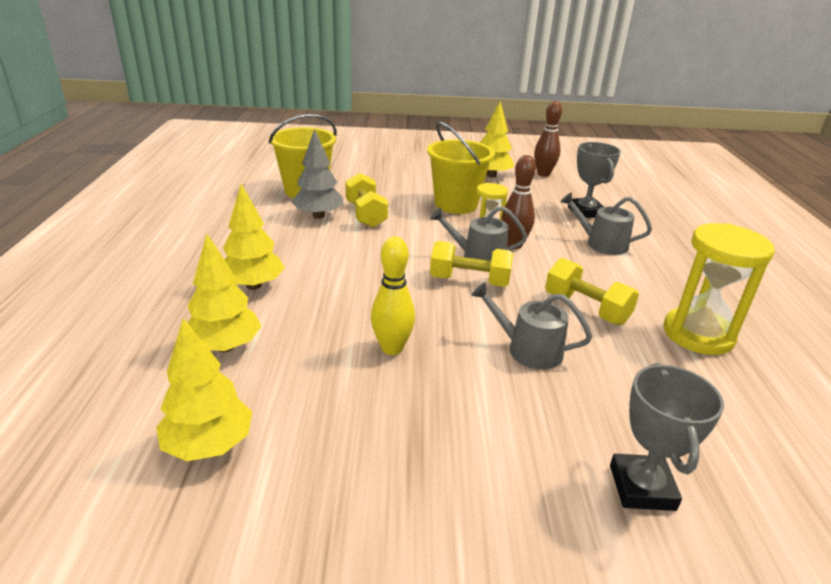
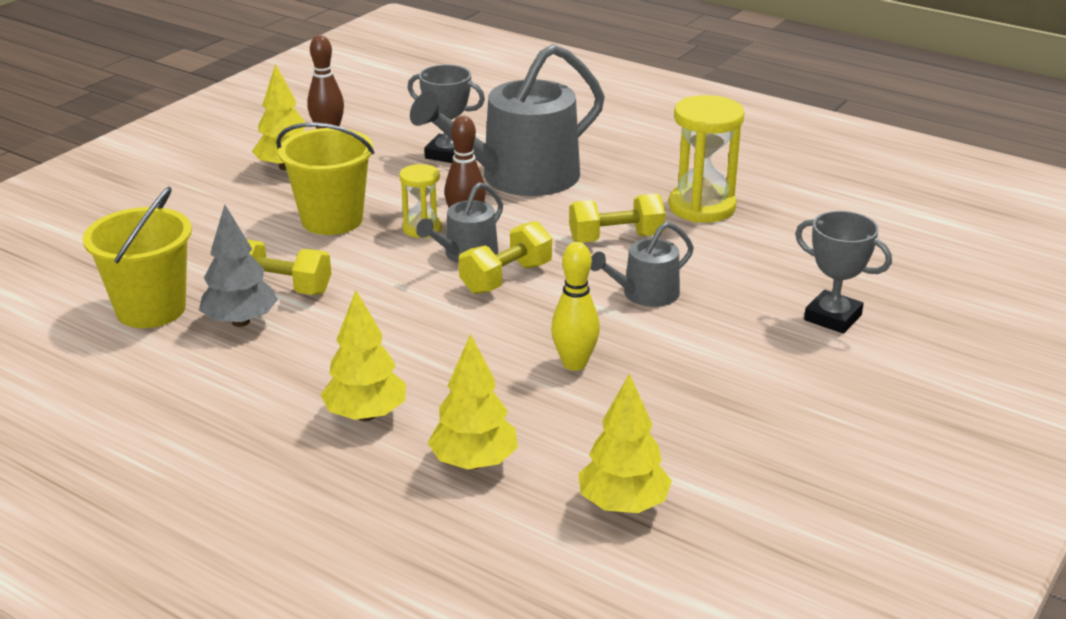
camera: 55 degrees left, 0 degrees up
grey watering can [560,192,652,255] -> grey watering can [410,44,605,196], size x2.02

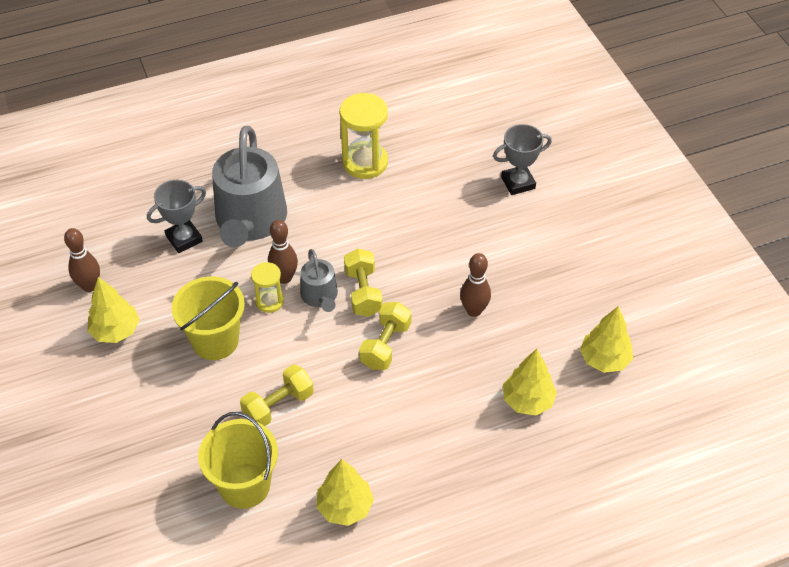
camera: 55 degrees left, 20 degrees up
grey tree [199,205,278,327] -> none
yellow tree [321,290,406,421] -> yellow tree moved to [316,459,374,526]
yellow bowling pin [551,242,600,371] -> brown bowling pin [460,253,491,317]
yellow dumbbell [569,193,665,243] -> yellow dumbbell moved to [359,302,412,370]
grey watering can [590,222,694,307] -> none

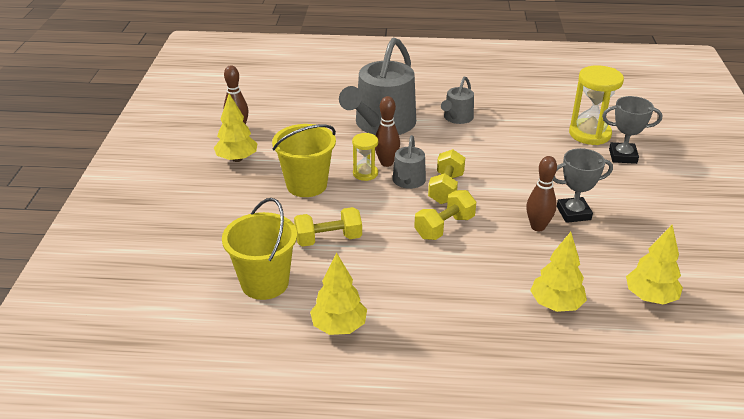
camera: 25 degrees right, 15 degrees down
grey trophy [147,180,206,253] -> grey trophy moved to [553,148,613,223]
yellow hourglass [340,93,388,179] -> yellow hourglass moved to [569,65,624,145]
none -> grey watering can [441,77,474,124]

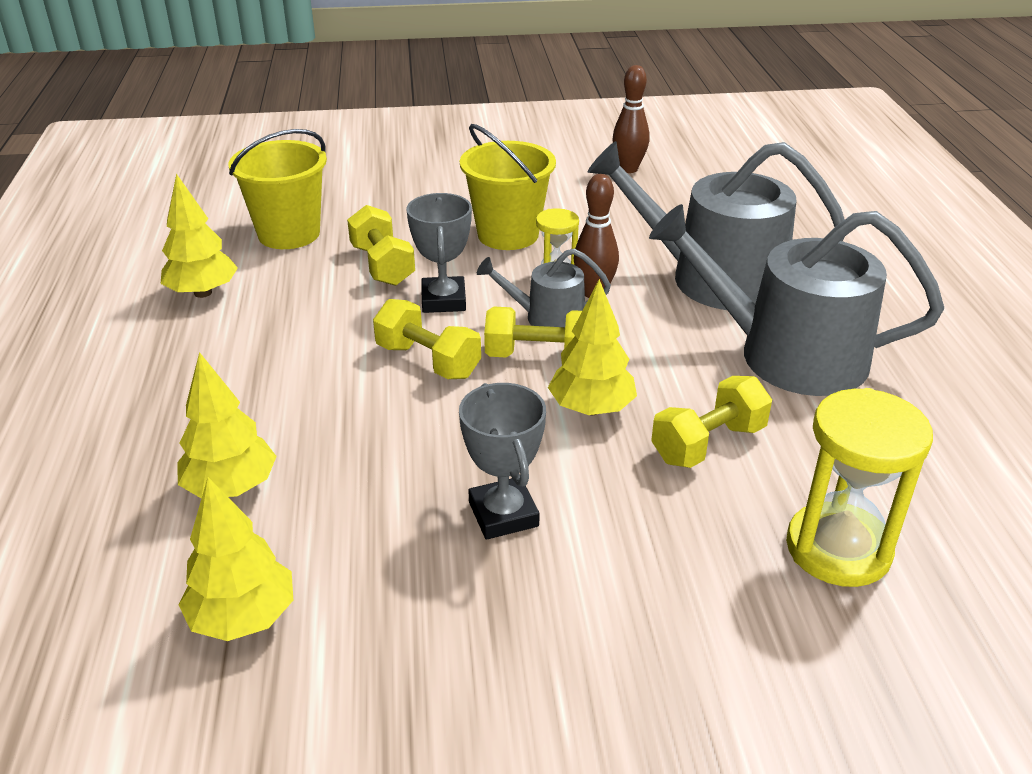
camera: 80 degrees right, 0 degrees up
yellow tree [214,94,258,162] -> yellow tree moved to [548,279,637,415]
grey watering can [441,77,474,124] -> grey watering can [649,204,944,396], size x2.02
brown bowling pin [526,156,557,231] -> none
grey trophy [602,96,662,164] -> grey trophy moved to [406,193,472,313]
none -> yellow dumbbell [651,376,772,468]

